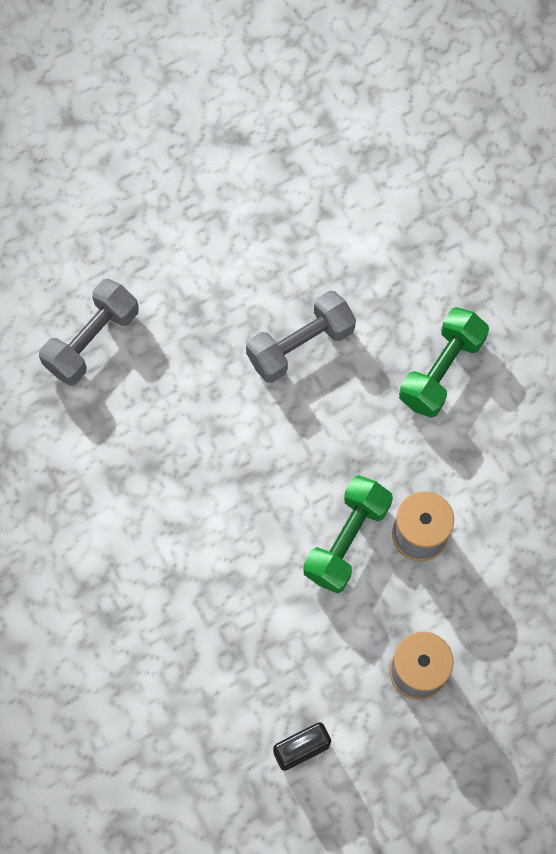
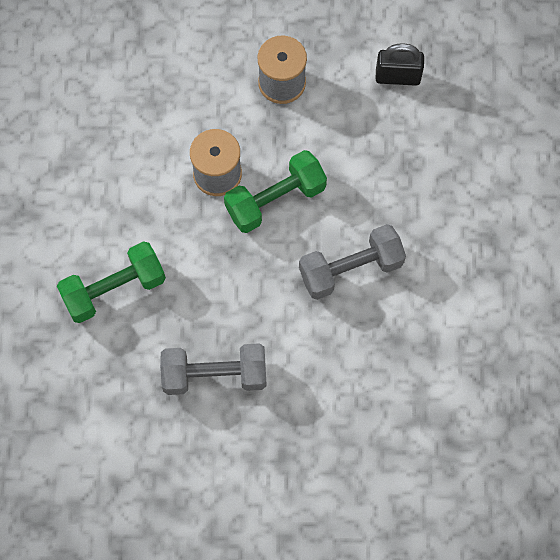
camera: 150 degrees left, 0 degrees up
grey dumbbell [39,279,139,385] -> grey dumbbell moved to [299,224,406,300]

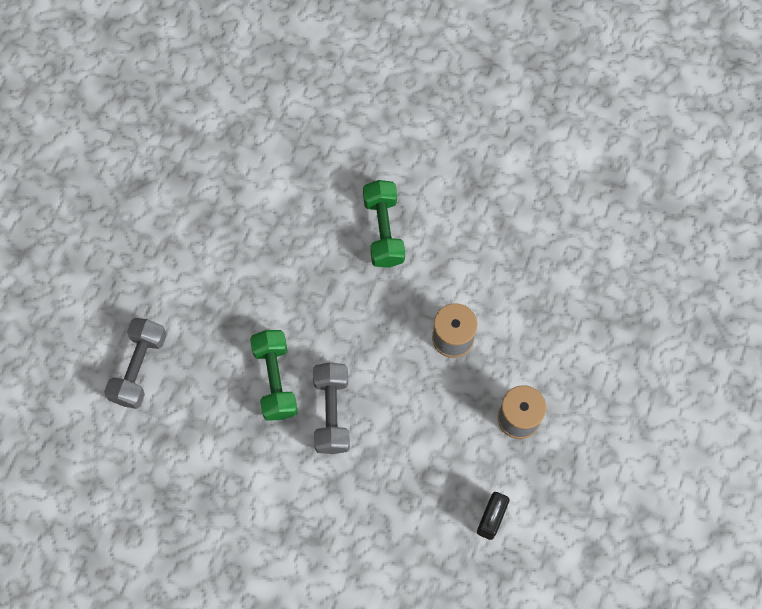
camera: 110 degrees right, 0 degrees up
grey dumbbell [160,343,267,395] -> grey dumbbell moved to [104,318,167,409]
green dumbbell [224,150,327,233] -> green dumbbell moved to [250,330,298,421]

